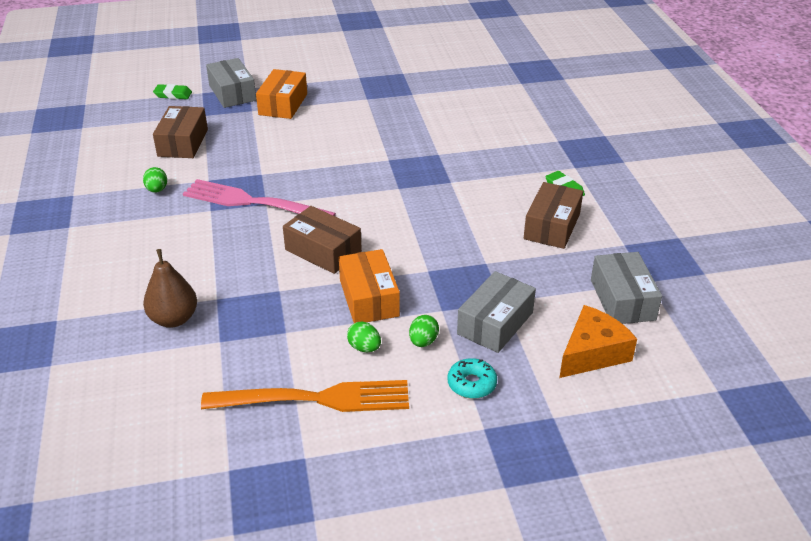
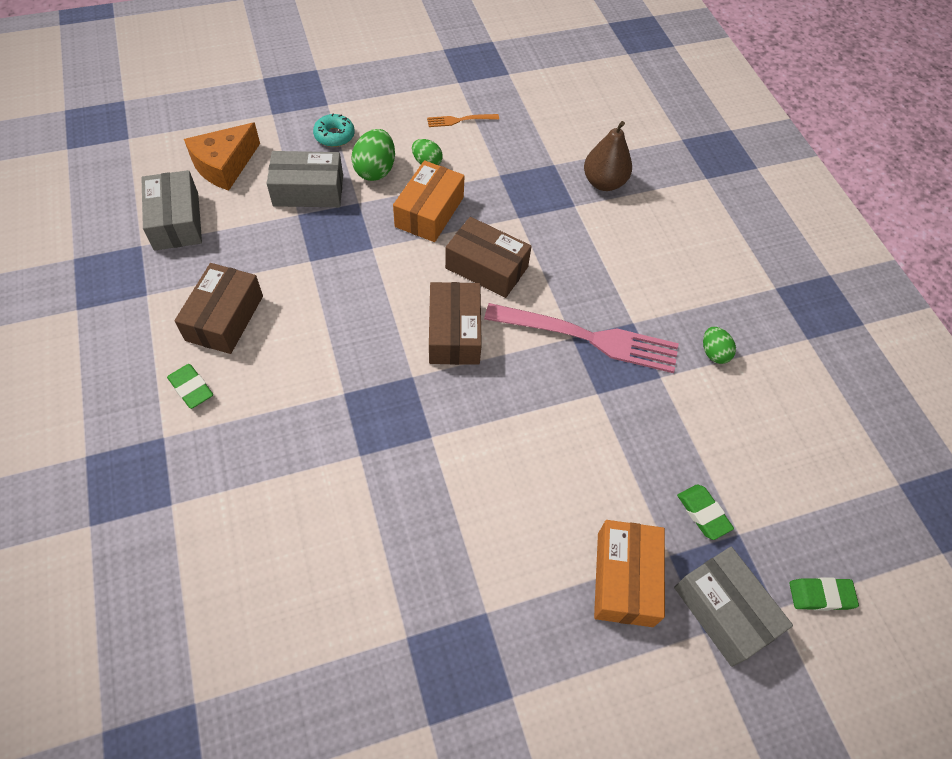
camera: 170 degrees right, 20 degrees up
brown box [153,106,208,158] -> brown box moved to [429,282,482,365]
orange fork [201,380,409,412] -> orange fork [427,114,499,127], size x0.44
orange box [339,249,400,323] -> orange box turned 45 degrees clockwise [393,160,465,242]
green egg [409,315,439,347] -> green egg [351,129,395,181], size x1.61
grey box [457,271,536,353] -> grey box turned 60 degrees clockwise [267,151,343,207]
none -> green eraser [677,485,734,540]

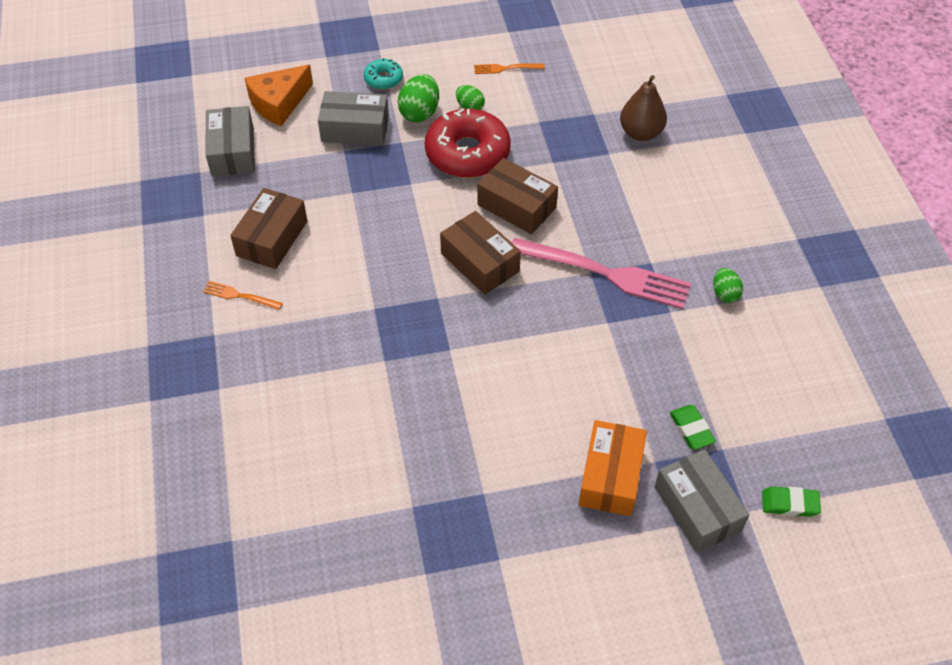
camera: 10 degrees right, 5 degrees down
green eraser [167,364,213,409] -> orange fork [203,281,283,310]
orange box [393,160,465,242] -> red donut [425,108,511,178]
brown box [429,282,482,365] -> brown box turned 45 degrees counterclockwise [440,211,521,295]

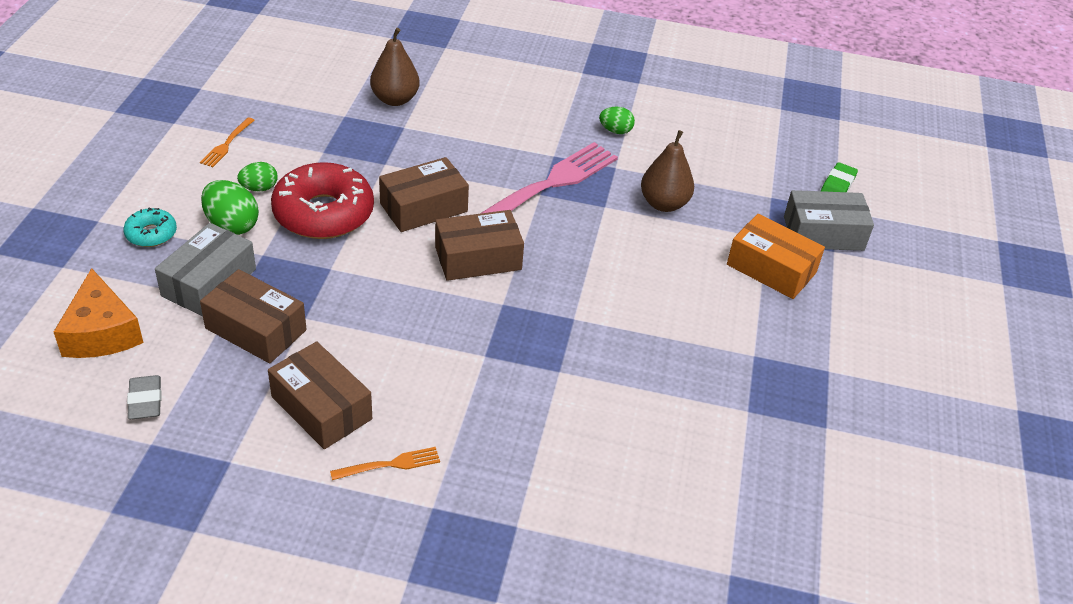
camera: 70 degrees left, 10 degrees down
orange fork [203,281,283,310] -> orange fork turned 150 degrees counterclockwise [330,447,440,480]
grey box [206,106,255,177] -> grey eraser [127,375,162,419]
green eraser [670,405,716,450] -> none
none -> brown box [200,269,307,363]
none -> brown pear [641,130,694,212]

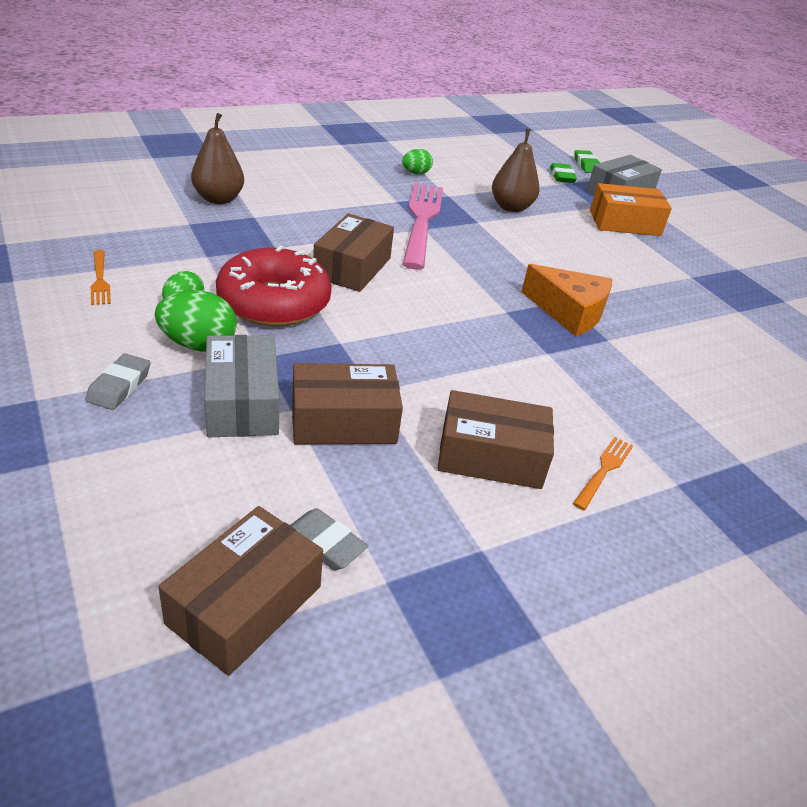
camera: 40 degrees left, 5 degrees down
orange cheese [54,268,144,358] -> orange cheese moved to [521,264,612,336]
turquoise donut [123,207,177,247] -> grey eraser [86,353,151,410]
brown box [435,210,524,281] -> brown box moved to [158,506,323,676]
none -> green eraser [550,163,577,183]

